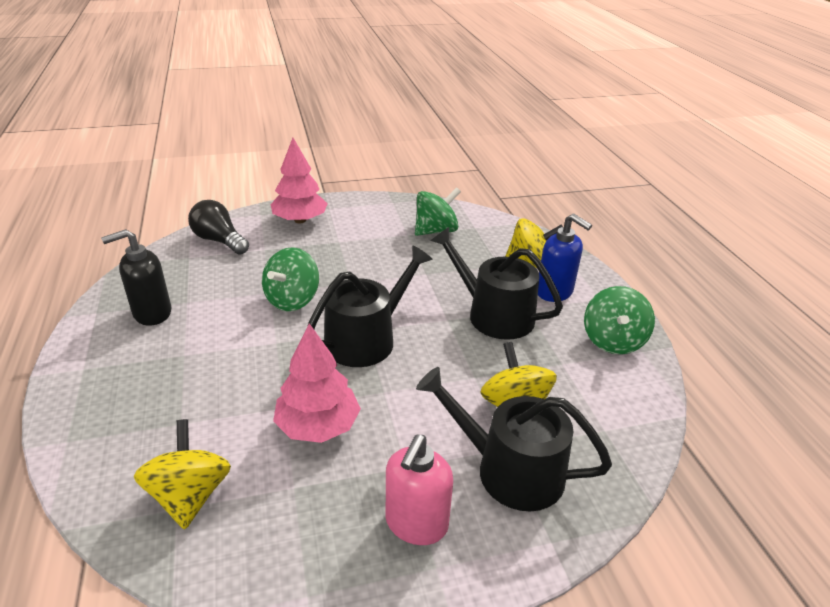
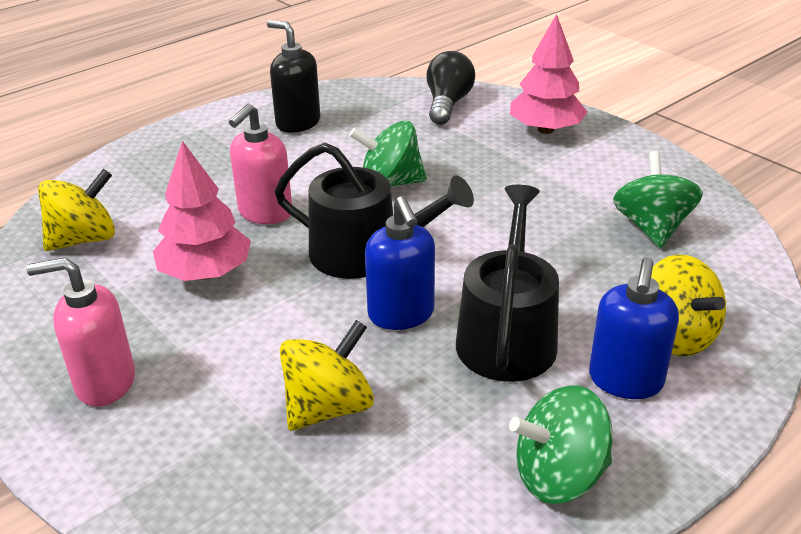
camera: 65 degrees right, 0 degrees up
green spinning top [415,187,461,236] -> green spinning top turned 120 degrees counterclockwise [613,151,703,248]
black watering can [416,367,612,511] -> none
none -> pink soap dispenser [229,104,292,224]
none -> blue soap dispenser [365,196,435,330]

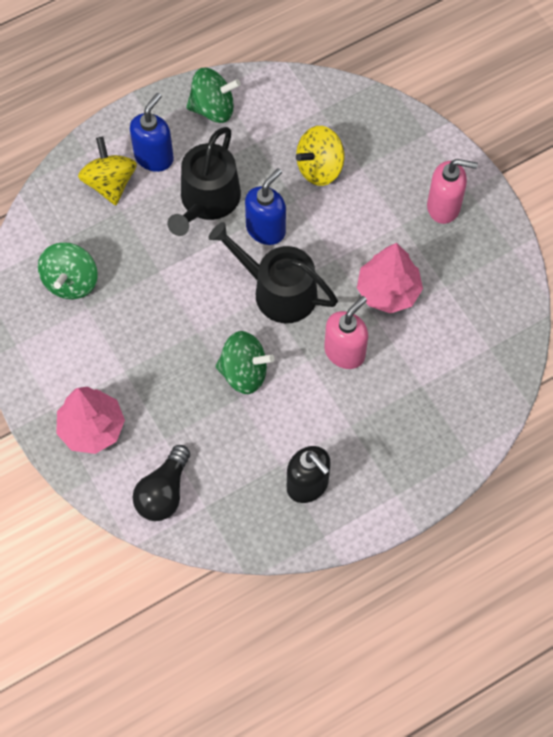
camera: 170 degrees left, 30 degrees up
yellow spinning top [38,169,115,251] -> none
blue soap dispenser [365,196,435,330] -> blue soap dispenser turned 45 degrees clockwise [245,168,286,245]

